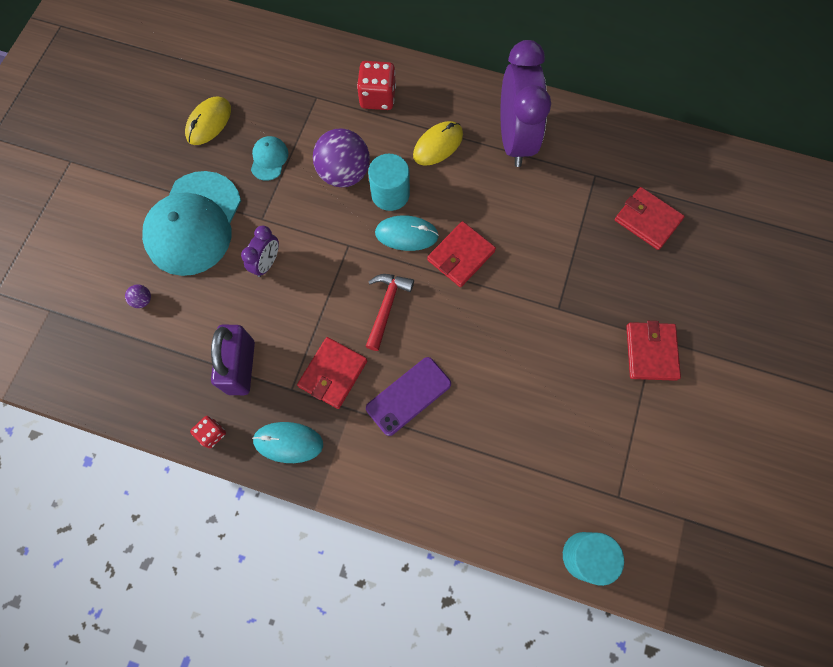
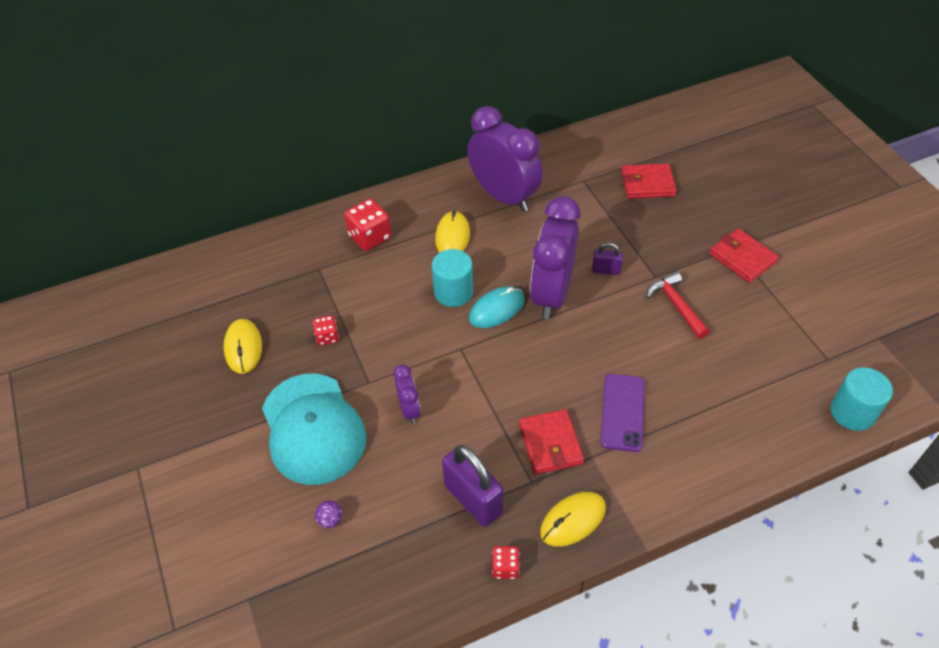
camera: 40 degrees left, 20 degrees down
turquoise cap [251,136,288,181] -> red dice [313,315,339,345]
turquoise mouse [252,422,323,463] -> yellow mouse [540,492,606,547]
purple ball [313,128,370,187] -> none
red hammer [365,274,414,351] -> red hammer moved to [647,271,710,339]
red wallet [427,221,496,287] -> purple clock [530,196,581,319]
none -> purple padlock [592,243,623,275]

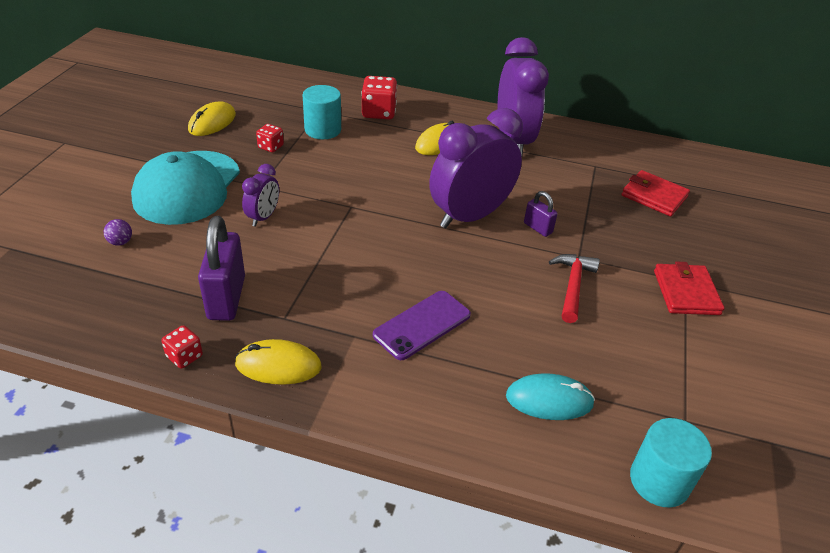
camera: 35 degrees right, 10 degrees down
turquoise cylinder [432,249,473,307] -> turquoise cylinder moved to [303,85,341,139]
turquoise mouse [469,286,525,328] -> turquoise mouse moved to [506,374,595,420]
red wallet [519,409,584,474] -> none

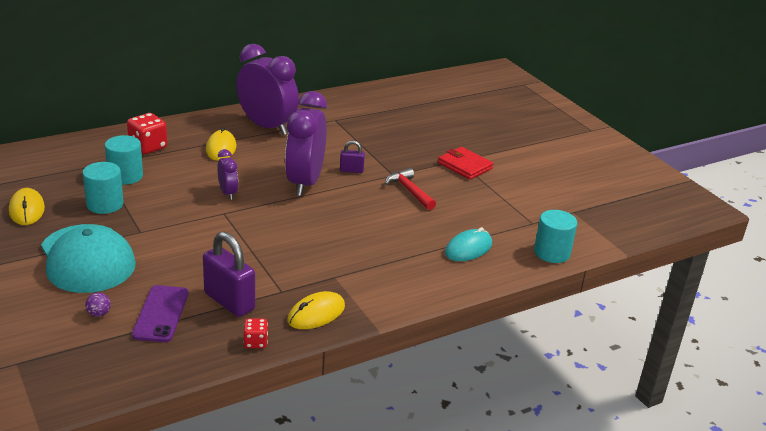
camera: 45 degrees left, 10 degrees down
purple clock [242,164,279,227] -> purple clock moved to [217,149,238,200]
red dice [256,124,284,153] -> turquoise cylinder [82,162,124,214]
purple phone [373,291,471,360] -> purple phone moved to [132,285,188,342]
red wallet [622,170,690,216] -> none

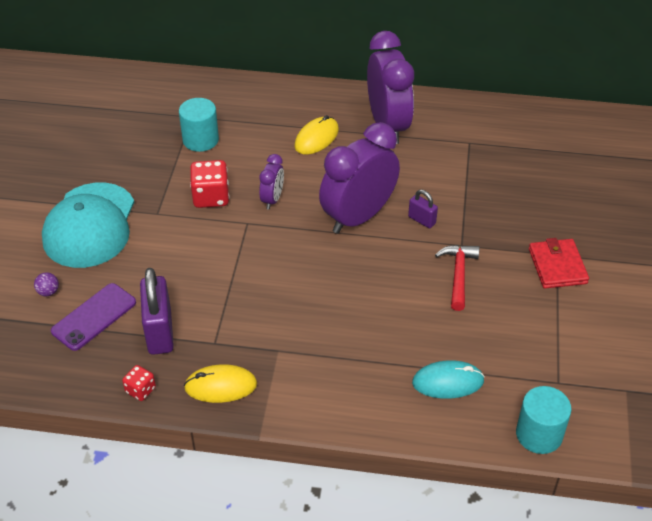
camera: 40 degrees right, 15 degrees up
yellow mouse [9,188,45,225] -> none
turquoise cylinder [82,162,124,214] -> none
red dice [127,113,167,154] -> red dice moved to [190,160,229,208]

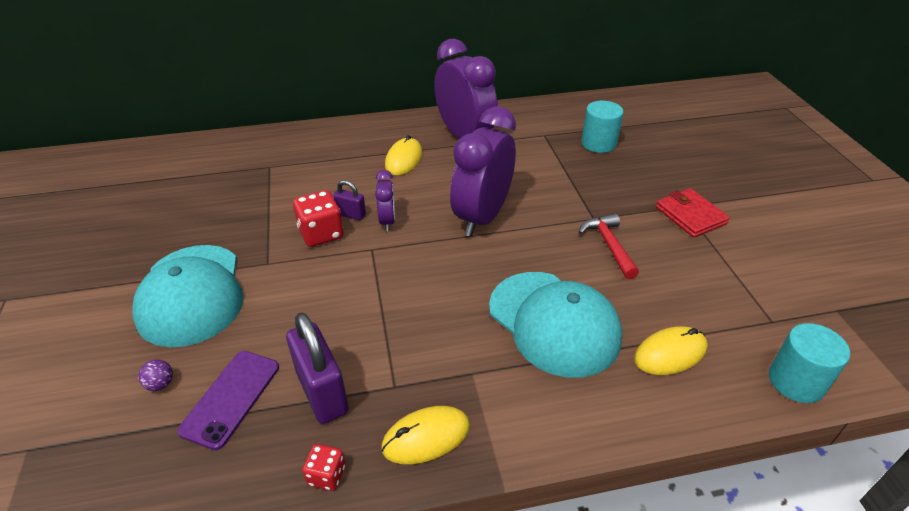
camera: 20 degrees left, 5 degrees down
turquoise cylinder [179,98,219,152] -> turquoise cylinder moved to [581,101,624,153]
purple padlock [408,190,438,228] -> purple padlock moved to [333,180,366,220]
turquoise mouse [412,360,485,399] -> yellow mouse [634,326,708,375]
none -> turquoise cap [489,272,622,378]

